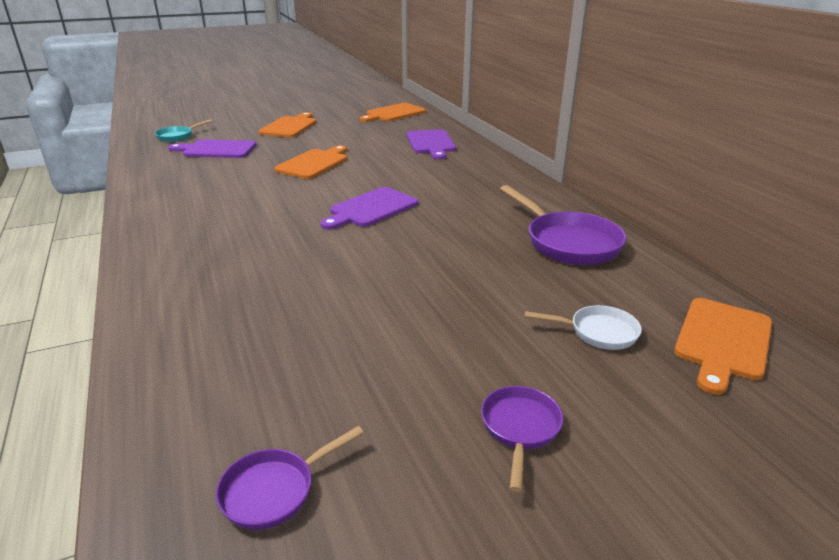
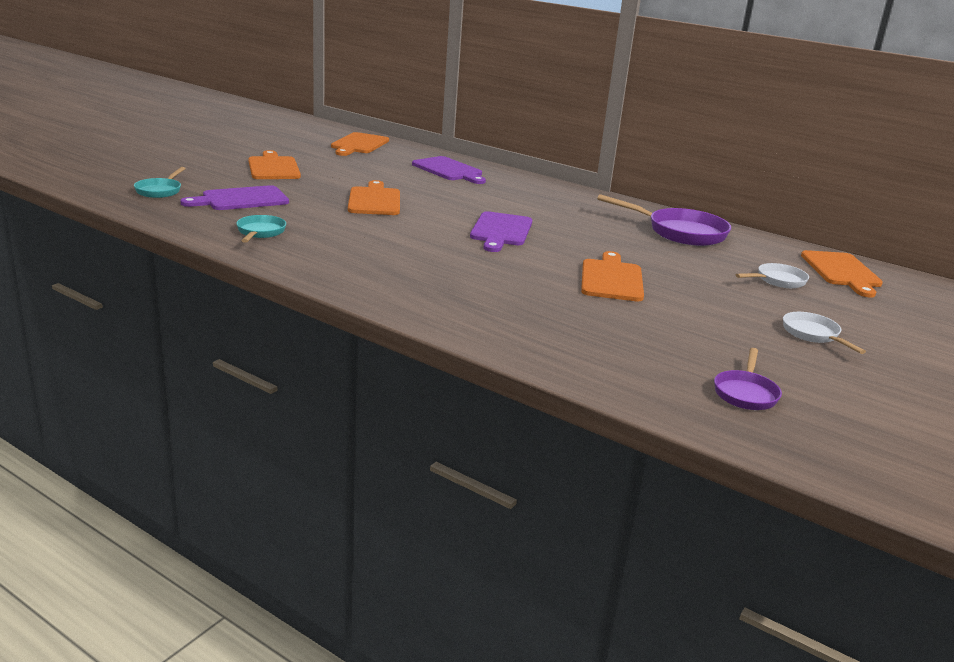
camera: 35 degrees left, 5 degrees down
purple pan [481,386,563,492] -> white pan [783,312,866,354]
none -> turquoise pan [236,215,286,243]
none -> orange cutting board [581,251,644,302]

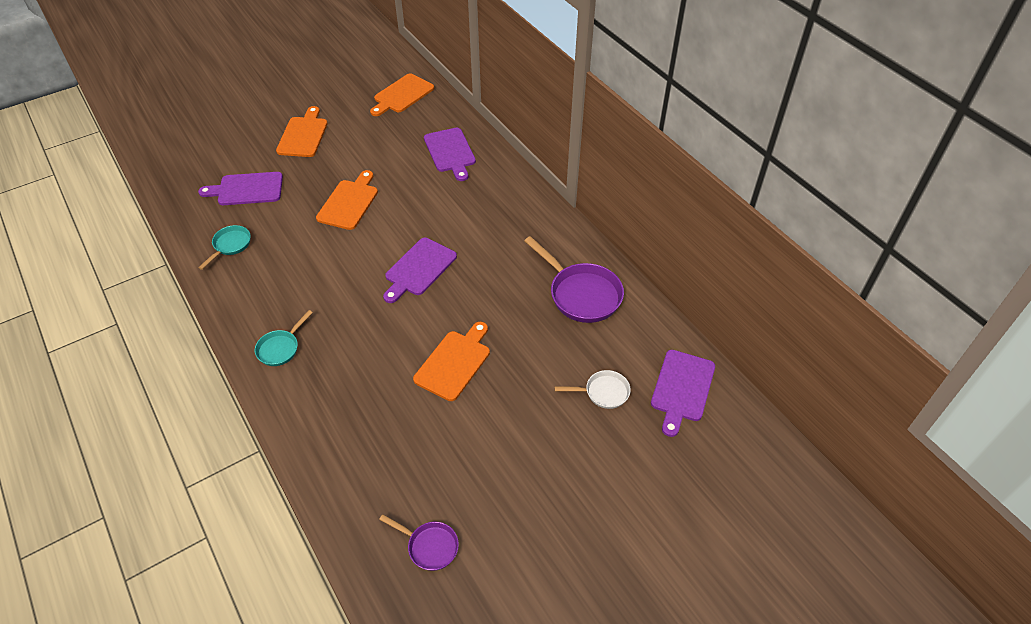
camera: 25 degrees right, 25 degrees up
turquoise pan [134,167,186,198] -> turquoise pan moved to [255,310,313,366]
purple pan [714,348,782,410] -> purple pan turned 105 degrees counterclockwise [379,514,459,571]
white pan [783,312,866,354] -> none
orange cutting board [801,250,883,297] -> purple cutting board [651,350,715,437]

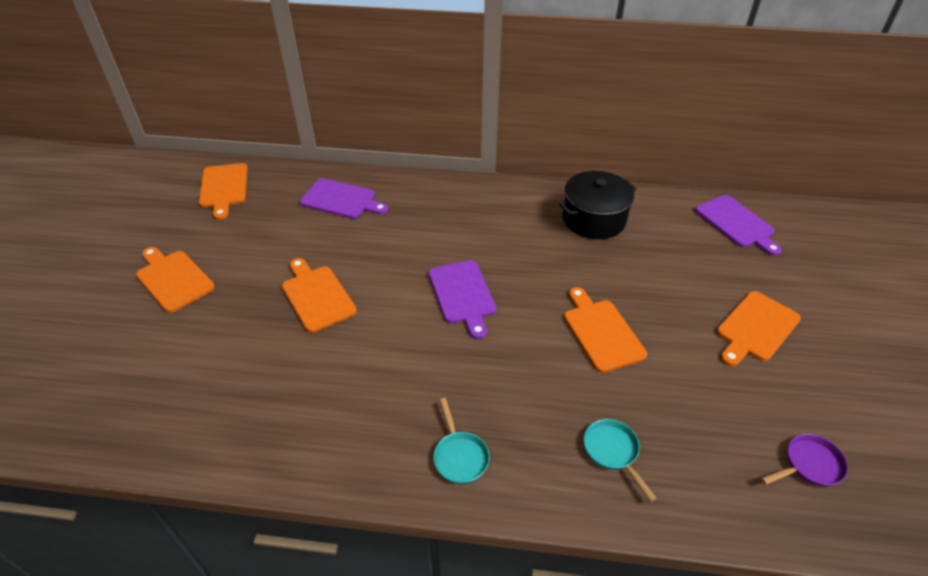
camera: 50 degrees left, 5 degrees down
purple cutting board [198,172,283,205] -> none
turquoise pan [198,225,251,270] -> turquoise pan moved to [584,419,657,501]
purple pan [524,236,624,323] -> black pot [559,171,637,239]
white pan [554,370,631,409] -> none
none -> orange cutting board [717,291,801,367]

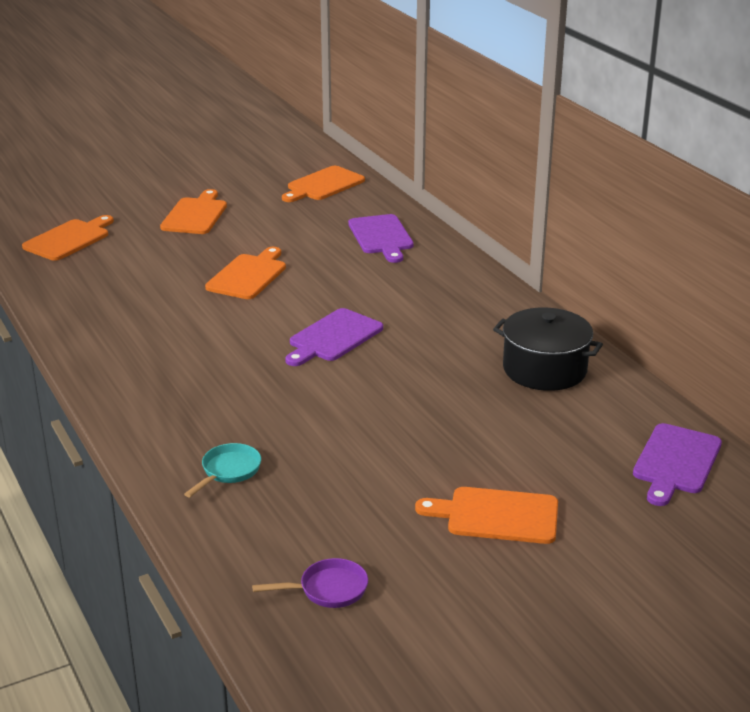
camera: 55 degrees right, 15 degrees down
turquoise pan [433,398,490,484] -> none
orange cutting board [564,287,647,373] -> orange cutting board moved to [22,215,114,261]
purple pan [761,434,848,486] -> purple pan turned 45 degrees counterclockwise [252,558,368,608]

